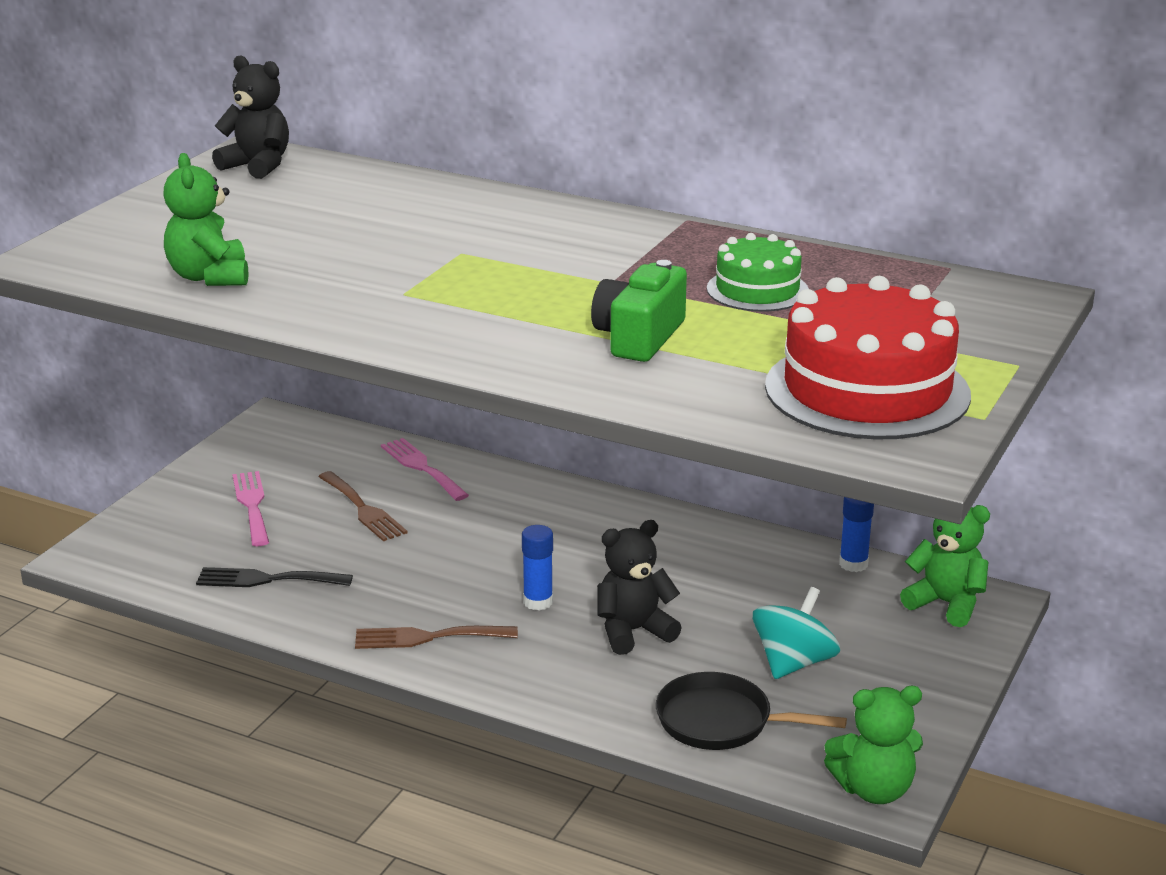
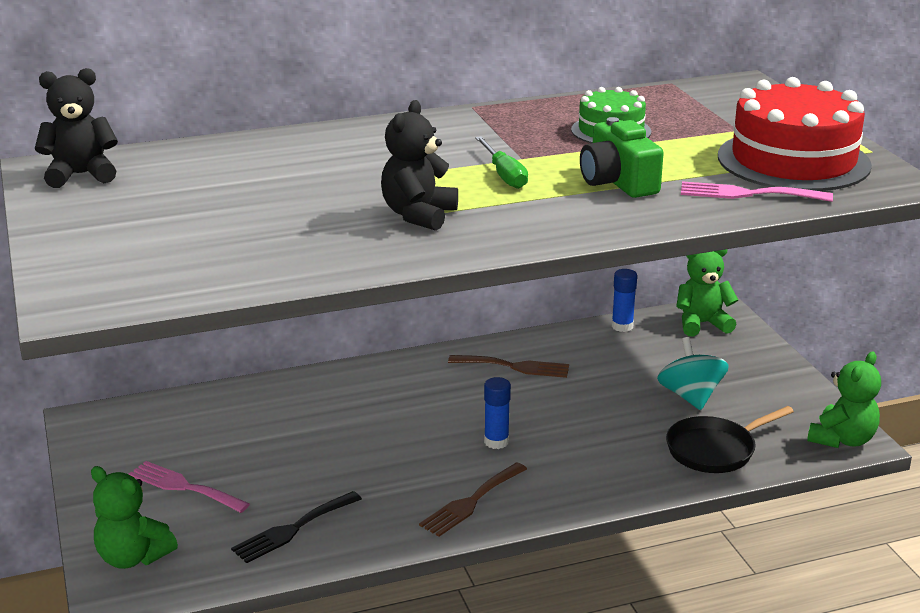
camera: 45 degrees left, 0 degrees up
green teddy bear [163,153,248,286] -> green teddy bear moved to [91,466,178,569]
brown fork [318,471,408,541] -> brown fork moved to [448,355,569,378]
pink fork [381,438,469,501] -> pink fork moved to [681,181,833,202]
black teddy bear [597,520,682,655] -> black teddy bear moved to [381,100,458,231]
none -> green screwdriver [475,136,528,189]

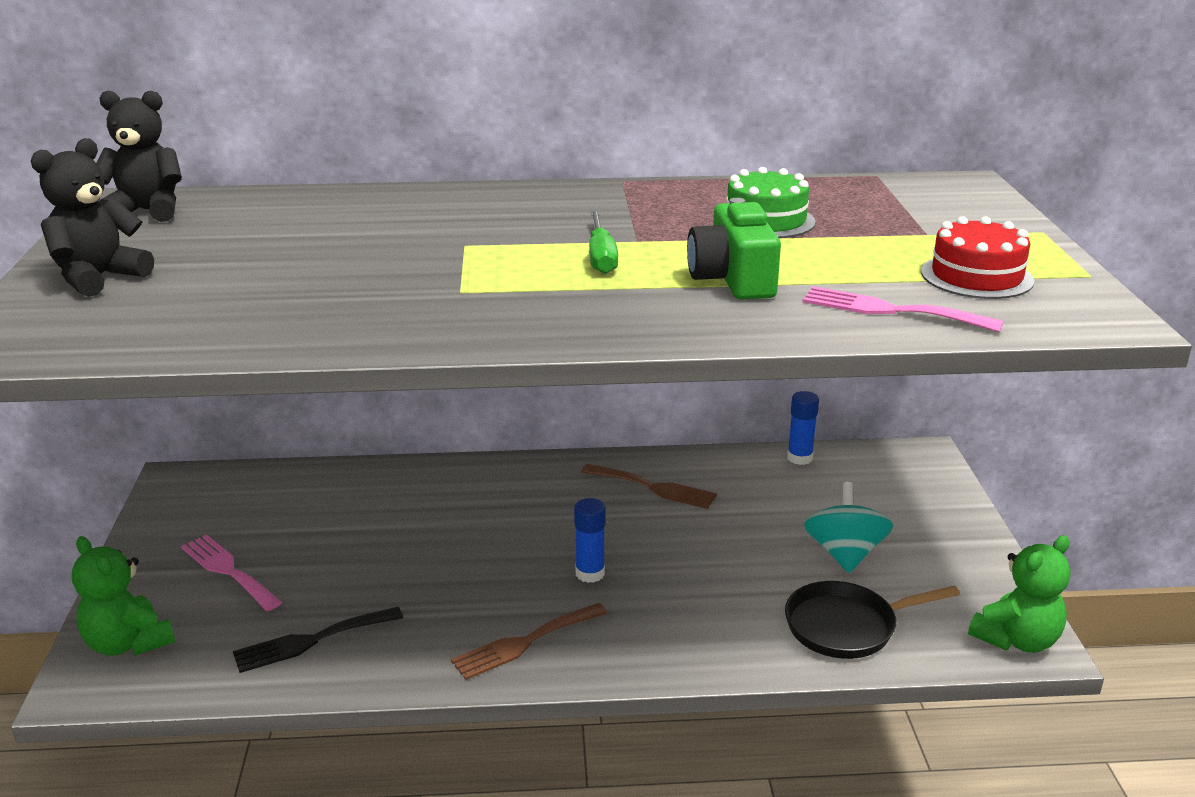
camera: 15 degrees right, 0 degrees up
black teddy bear [381,100,458,231] -> black teddy bear moved to [31,138,154,297]
green teddy bear [676,249,738,337] -> none
red cake [718,77,872,191] -> red cake [921,216,1034,299], size x0.56

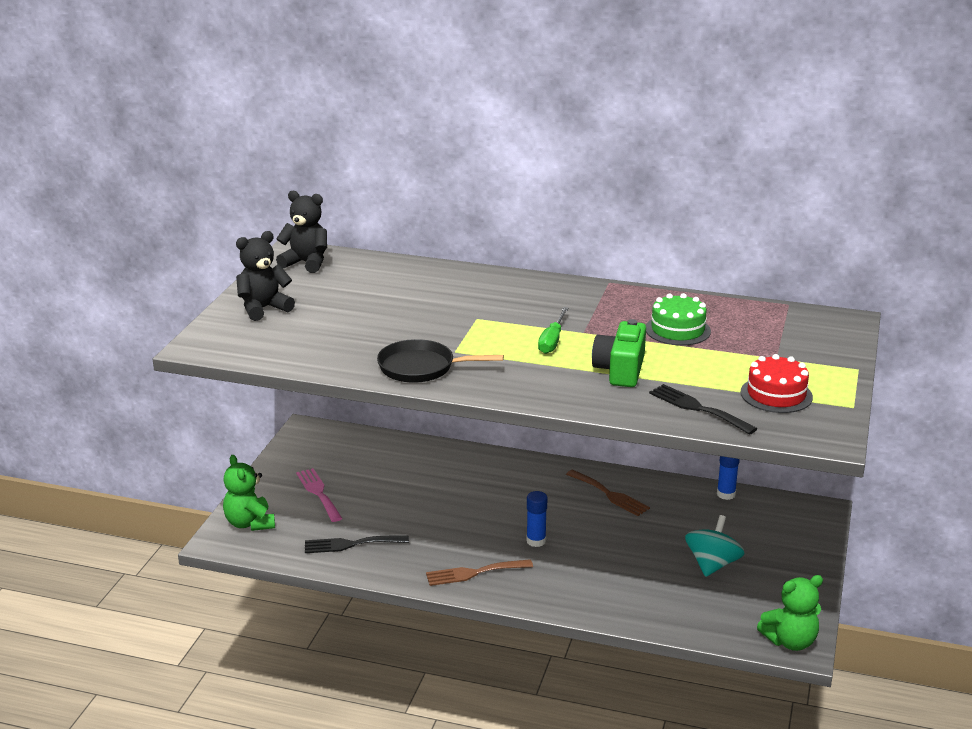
camera: 20 degrees right, 0 degrees up
black pan [785,581,960,659] -> black pan moved to [377,339,504,383]
pink fork [802,286,1004,332] -> black fork [649,384,757,435]

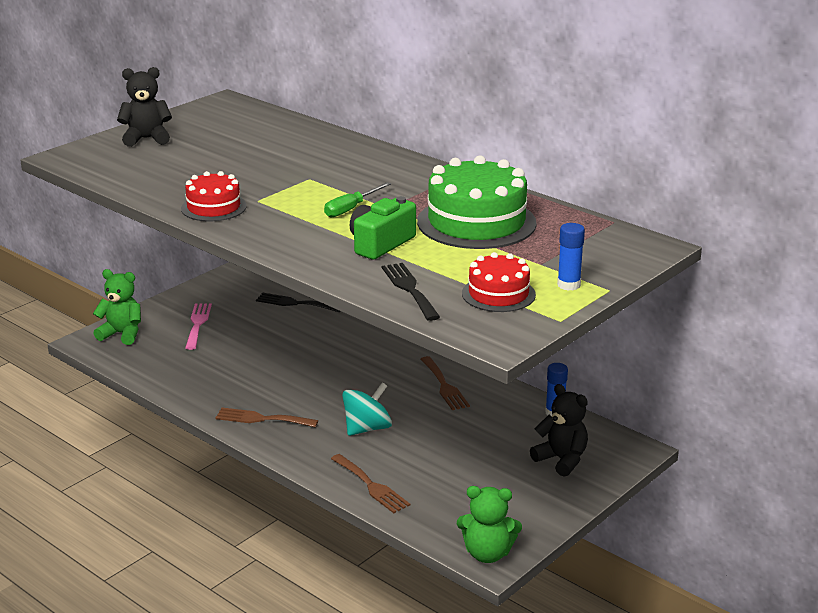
camera: 25 degrees right, 0 degrees up
green teddy bear [223,455,275,531] -> green teddy bear turned 105 degrees clockwise [93,269,141,345]
black teddy bear [276,190,327,273] -> black teddy bear moved to [530,384,588,477]
black fork [305,535,409,553] -> black fork moved to [256,293,341,312]
black pan [377,339,504,383] -> red cake [181,171,247,221]
blue glue stick [526,491,548,547] -> blue glue stick moved to [557,223,585,291]
green cake [646,293,711,346] -> green cake [417,155,536,249], size x1.79
turquoise spinning top [685,515,744,577] -> turquoise spinning top moved to [342,382,392,436]
none -> brown fork [331,454,410,513]

